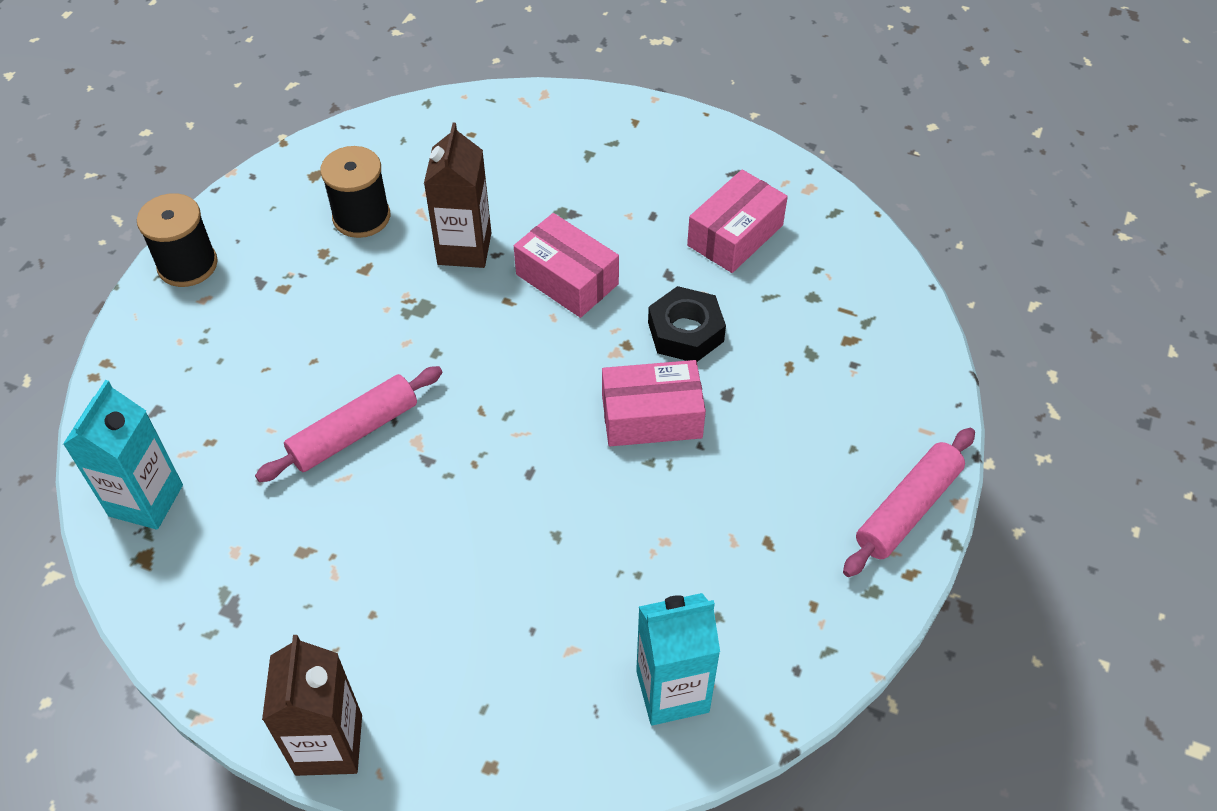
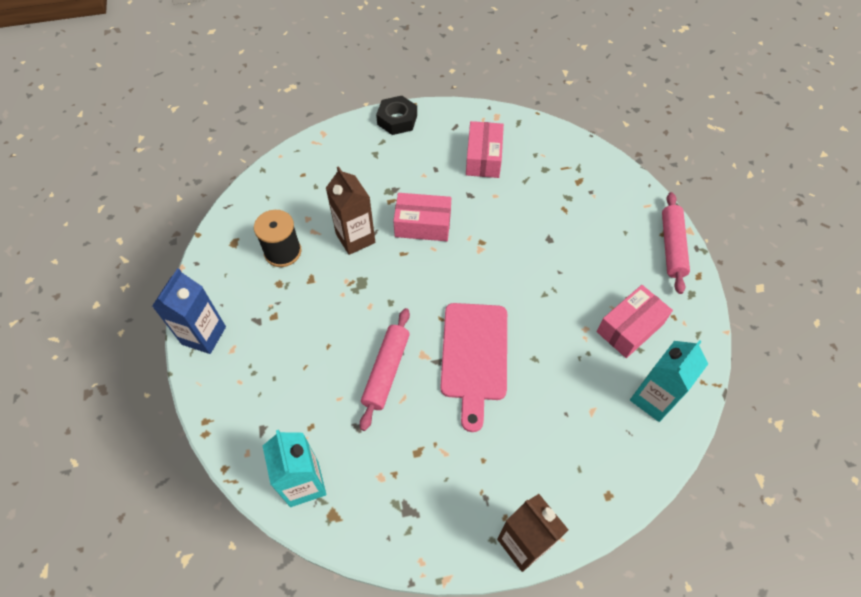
camera: 35 degrees left, 5 degrees up
black spool [137,193,218,287] -> blue carton [152,268,226,354]
pink box [602,360,706,446] -> pink box moved to [597,285,673,358]
black nut [648,286,726,362] -> black nut moved to [376,96,417,135]
none -> pink cutting board [440,303,507,432]

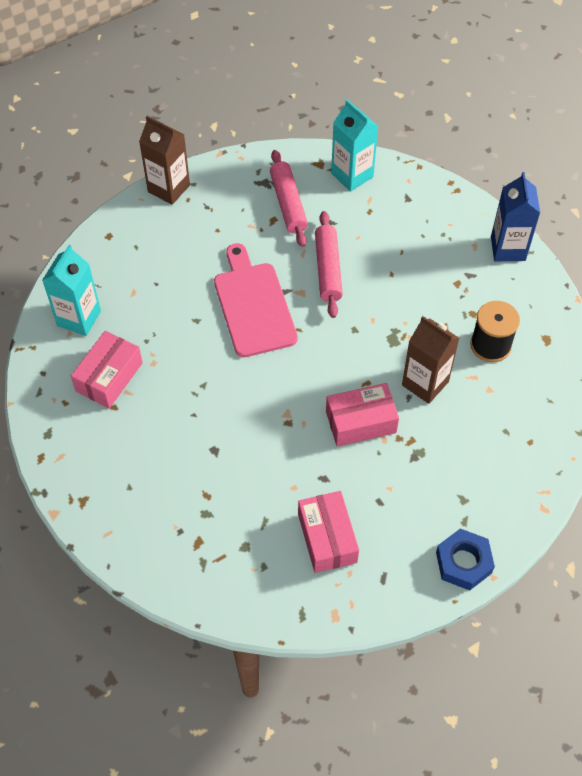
camera: 160 degrees right, 0 degrees up
black nut [376,96,417,135] -> blue nut [436,528,495,591]
pink rolling pin [662,192,690,294] -> pink rolling pin moved to [270,150,308,247]

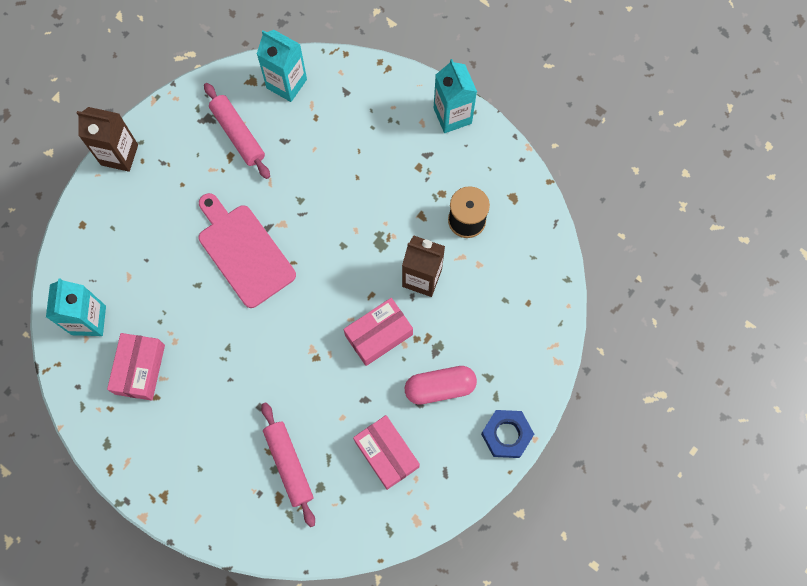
camera: 20 degrees left, 15 degrees up
pink rolling pin [315,211,343,318] -> pink rolling pin moved to [261,402,315,527]
blue carton [491,172,540,261] -> turquoise carton [434,59,477,133]
none -> pink capsule [405,366,477,405]

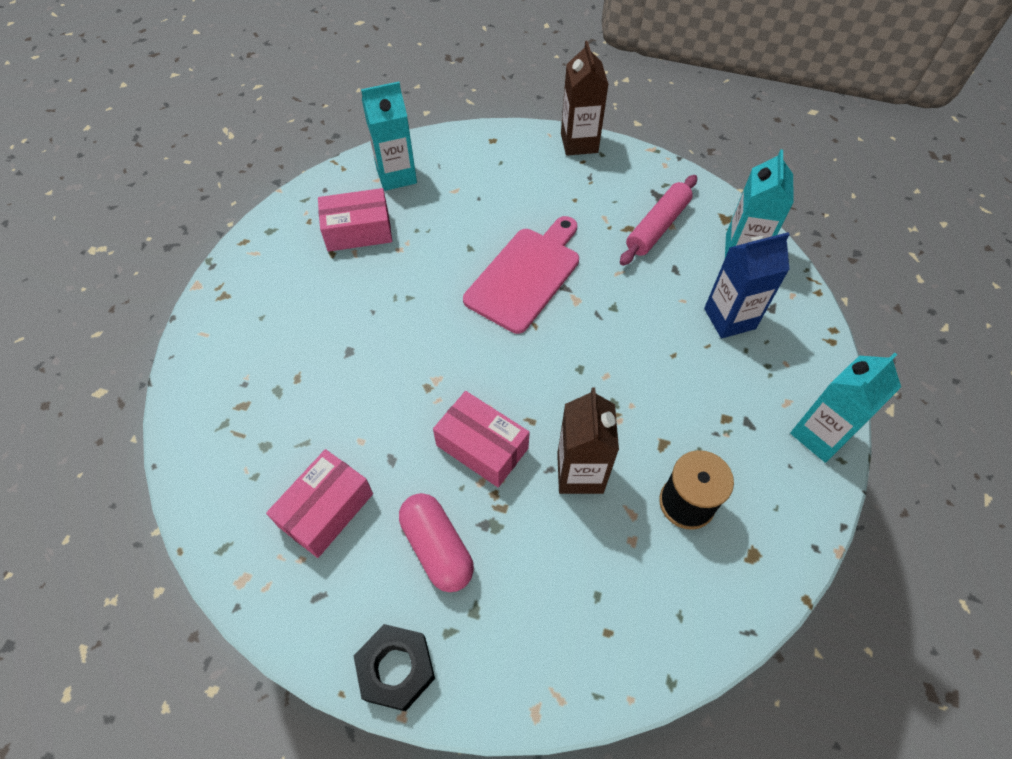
camera: 70 degrees right, 15 degrees down
pink rolling pin [261,402,315,527] -> none
blue nut [481,410,534,458] -> black nut [354,624,435,711]
none -> blue carton [704,232,790,338]

